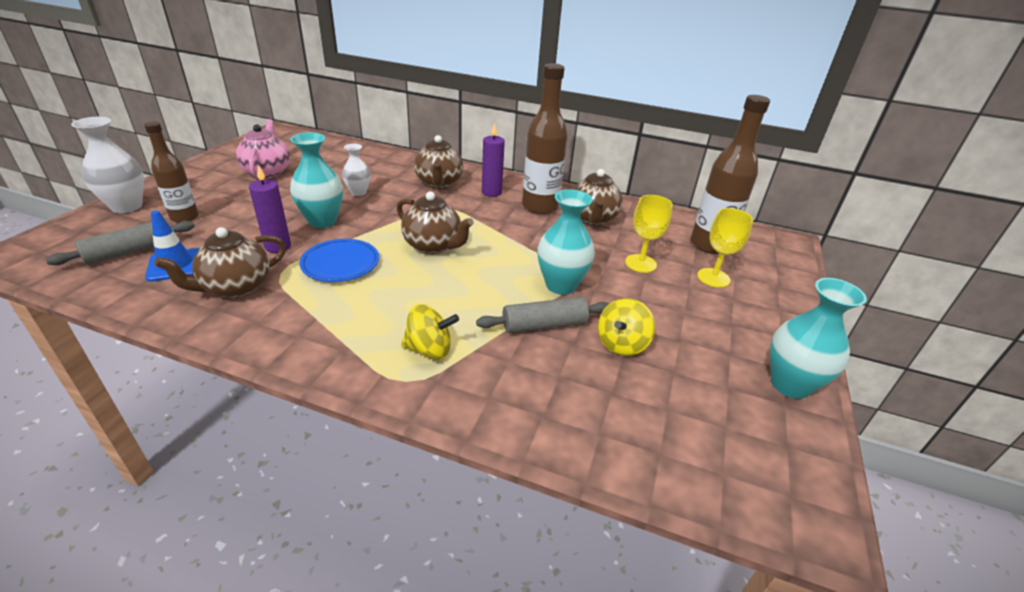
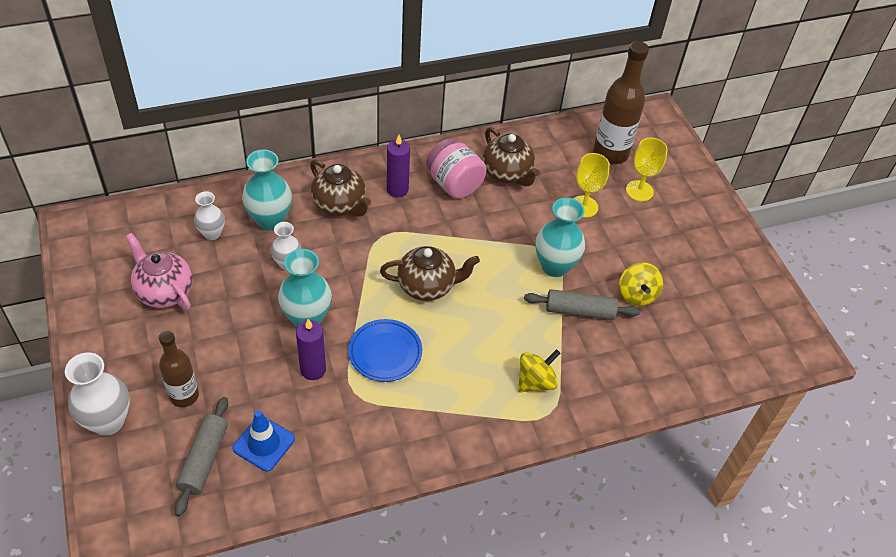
camera: 40 degrees left, 15 degrees up
brown teapot [154,227,286,298] -> none
grey rolling pin [476,297,609,333] -> grey rolling pin turned 60 degrees clockwise [524,289,640,320]
brown bottle [522,63,567,214] -> pink jar [426,138,487,199]
turquoise vase [770,278,867,399] -> turquoise vase moved to [242,150,292,230]
none -> white vase [194,191,225,240]

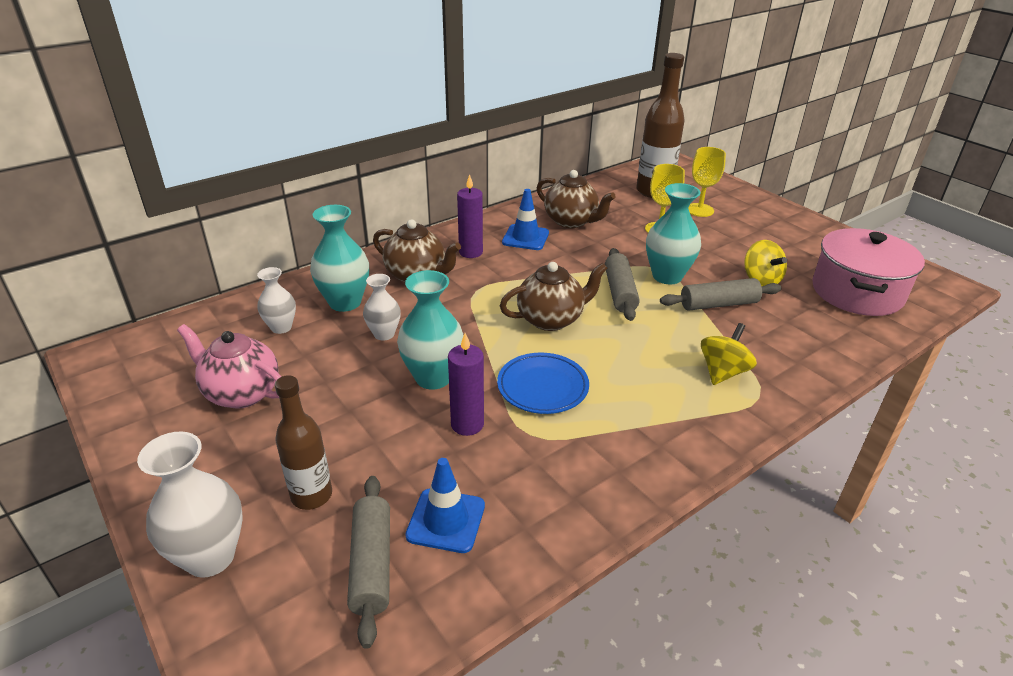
camera: 15 degrees left, 15 degrees down
pink jar [426,138,487,199] -> blue traffic cone [502,189,549,250]
none -> grey rolling pin [605,248,640,321]
none -> pink pot [812,228,925,316]

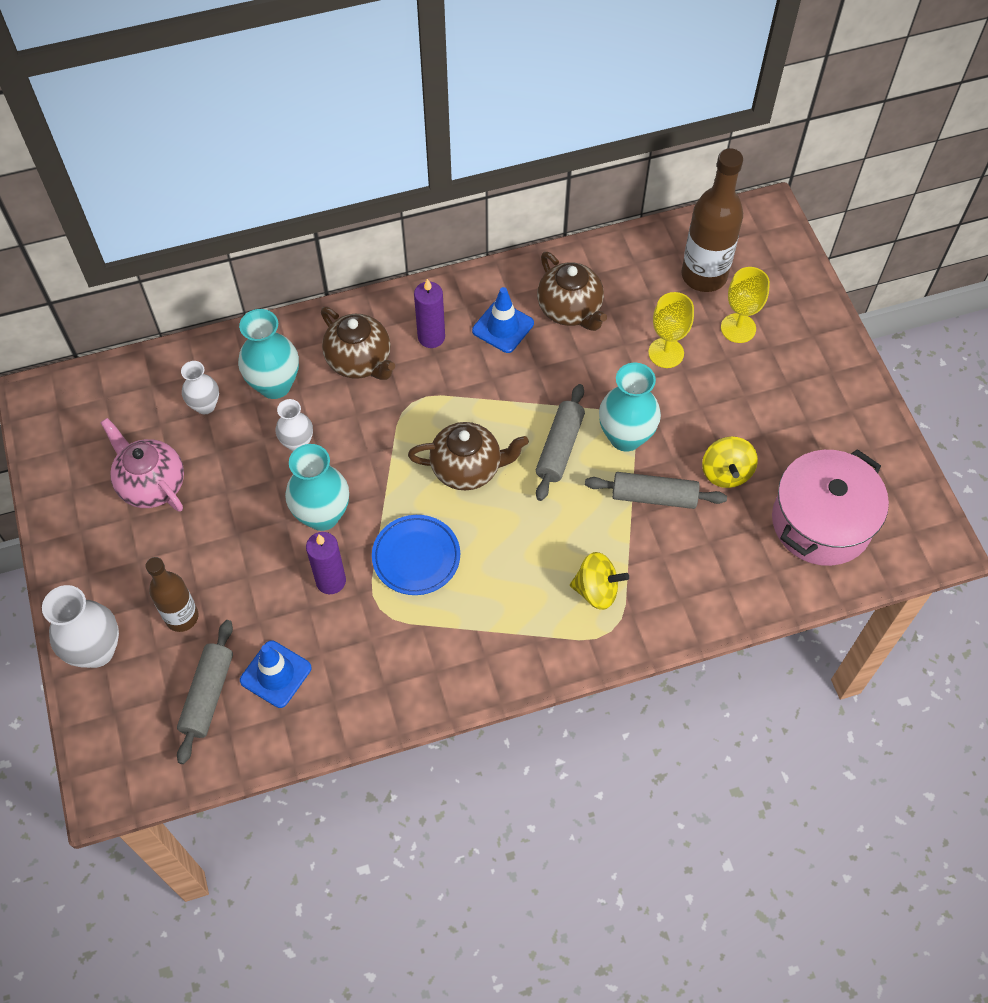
camera: 20 degrees right, 25 degrees up
yellow spinning top [701,323,757,385] -> yellow spinning top turned 45 degrees clockwise [570,552,629,610]

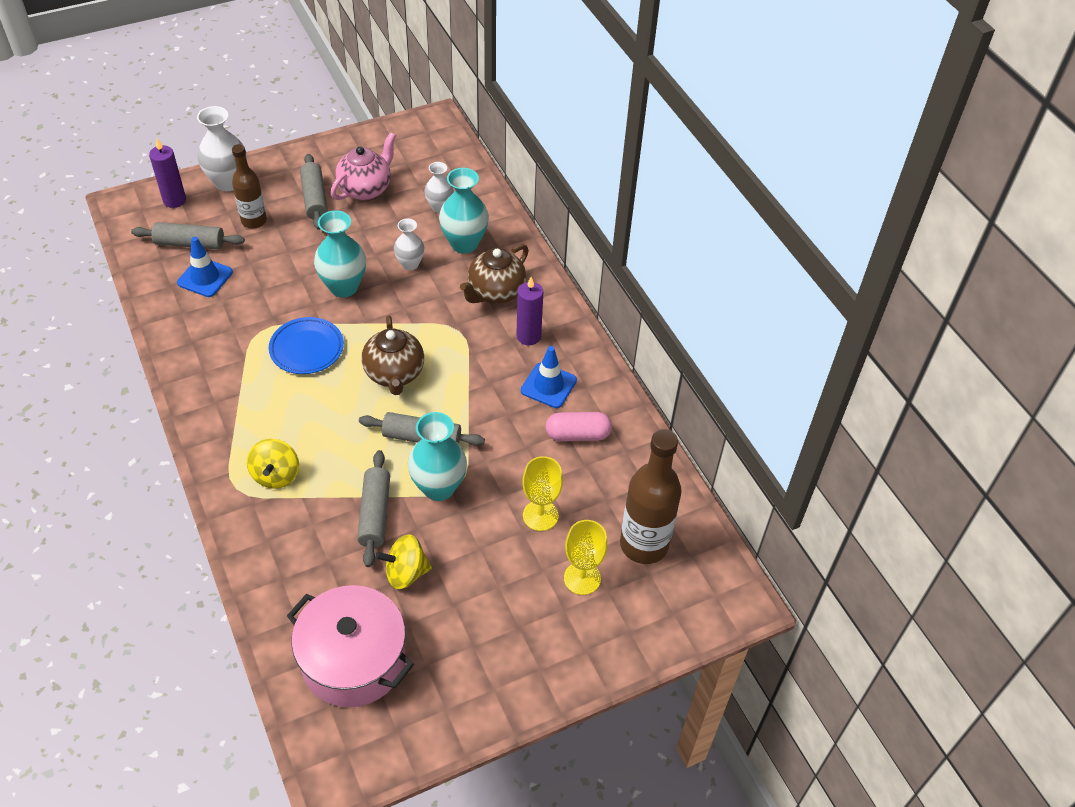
camera: 80 degrees right, 10 degrees down
purple candle [306,532,346,594] -> purple candle moved to [149,139,186,208]
brown teapot [537,252,607,331] -> pink capsule [545,412,612,441]
none -> grey rolling pin [300,154,328,230]

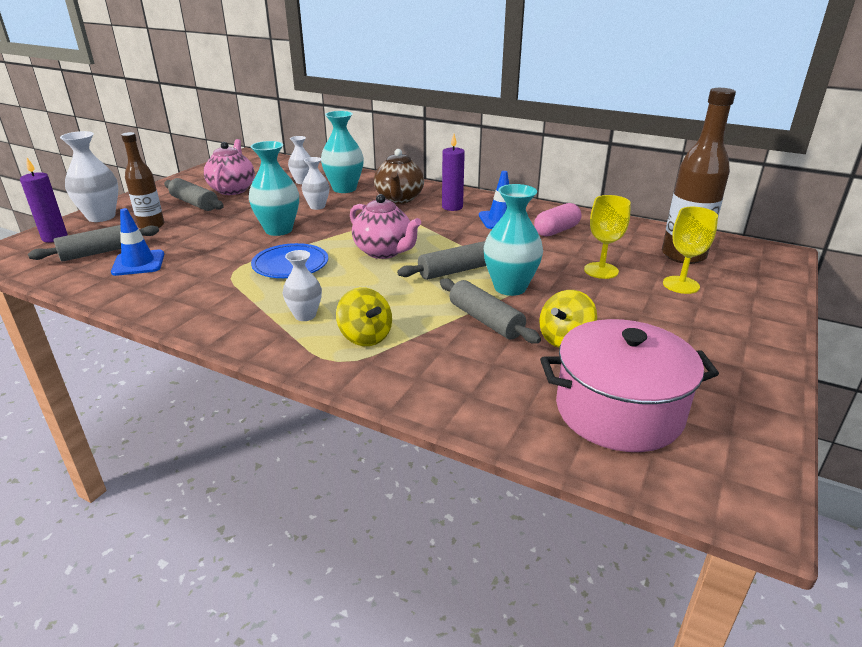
camera: 35 degrees left, 20 degrees down
brown teapot [362,315,424,395] -> pink teapot [350,194,421,259]
none -> white vase [283,250,322,321]

